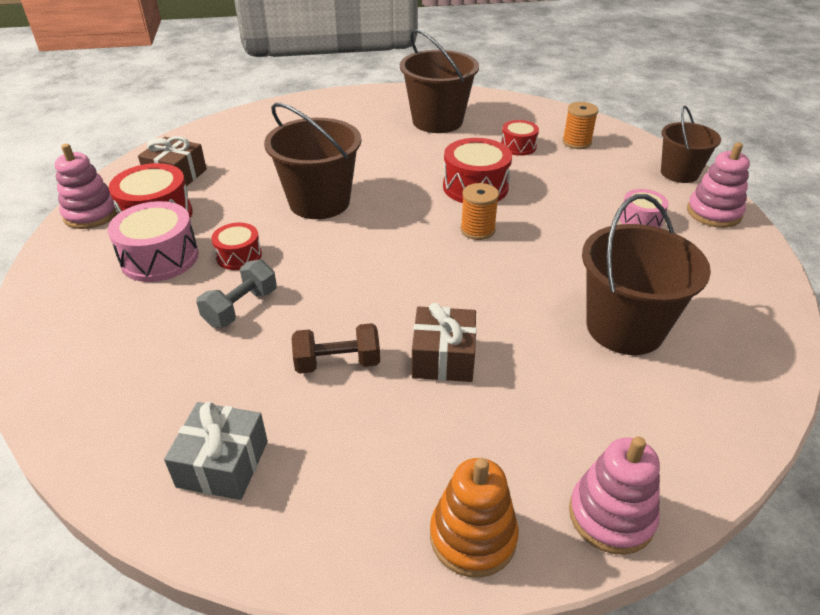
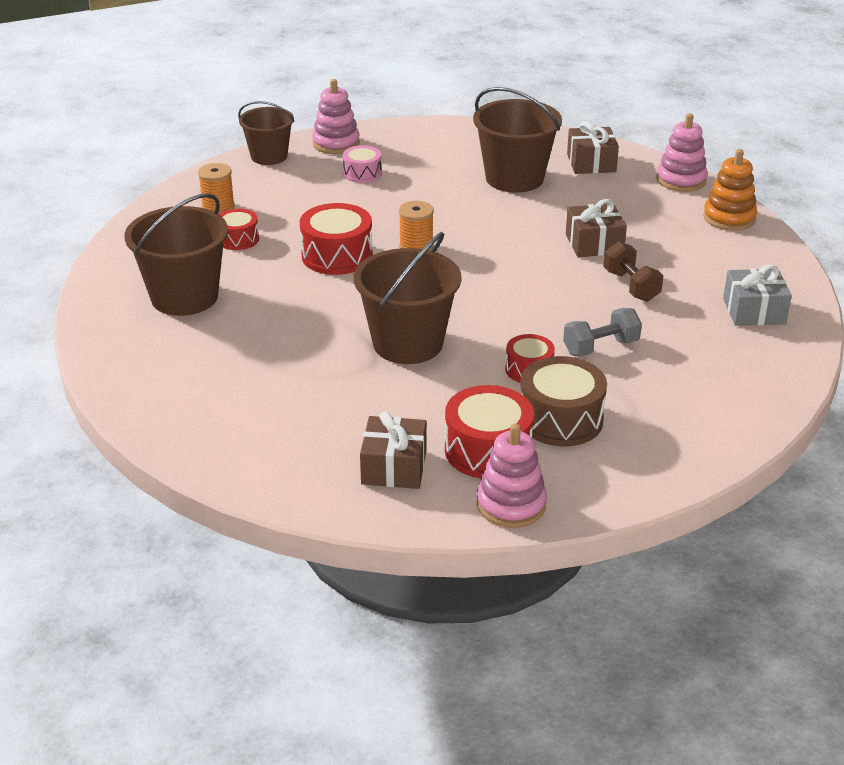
camera: 105 degrees left, 5 degrees down
pink drum [108,201,199,282] -> brown drum [520,356,607,446]
grey dumbbell [196,259,277,327] -> grey dumbbell turned 45 degrees counterclockwise [563,308,642,357]
none -> brown gift [567,121,619,174]

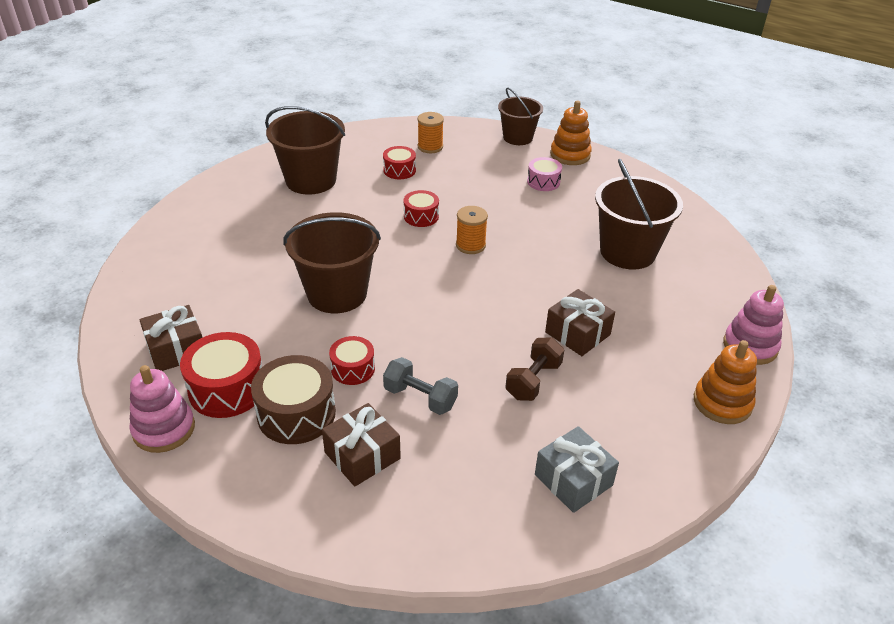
camera: 55 degrees right, 5 degrees up
red drum [300,203,373,275] -> red drum [403,190,439,227], size x0.60
pink stacking toy [312,79,360,154] -> orange stacking toy [550,101,592,165]
brown gift [567,121,619,174] -> brown gift moved to [322,403,401,487]

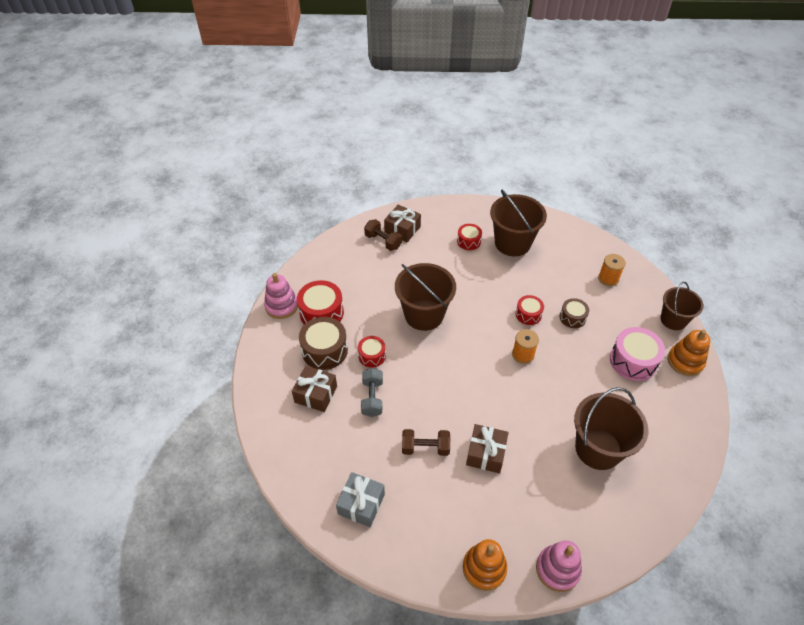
camera: 60 degrees right, 10 degrees up
brown gift [139,305,202,371] -> brown gift moved to [384,205,421,242]
red drum [383,146,416,179] -> red drum moved to [457,224,482,250]
pink drum [527,157,562,191] -> pink drum [610,327,665,381], size x1.68
none -> brown dumbbell [364,219,402,251]
none -> brown drum [560,298,589,328]

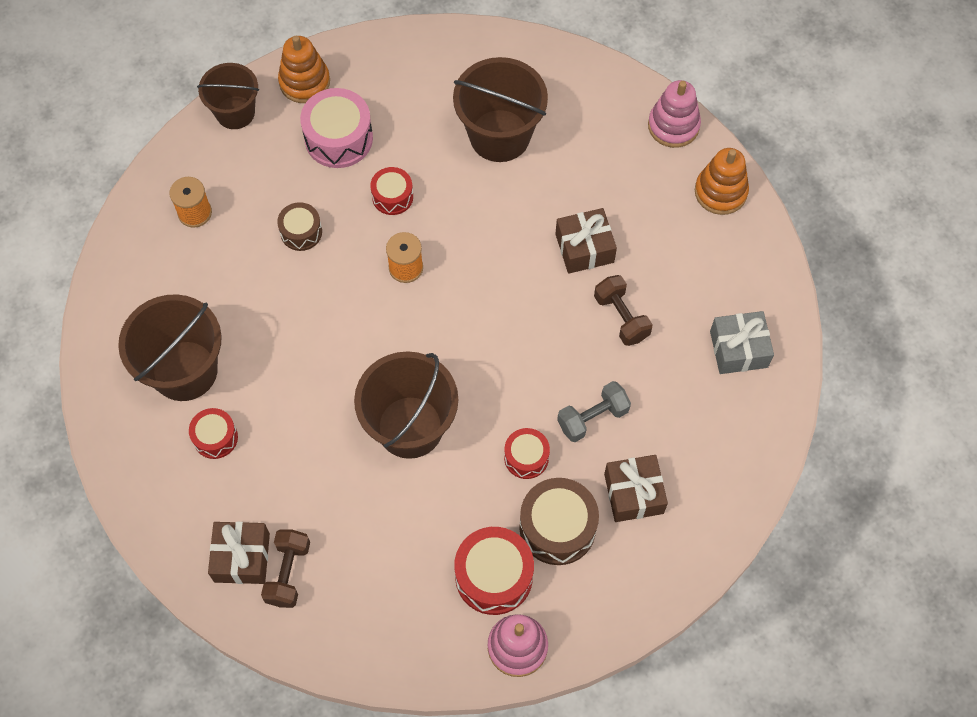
camera: 120 degrees left, 15 degrees up
red drum [515,295,544,325] -> red drum moved to [370,167,413,215]

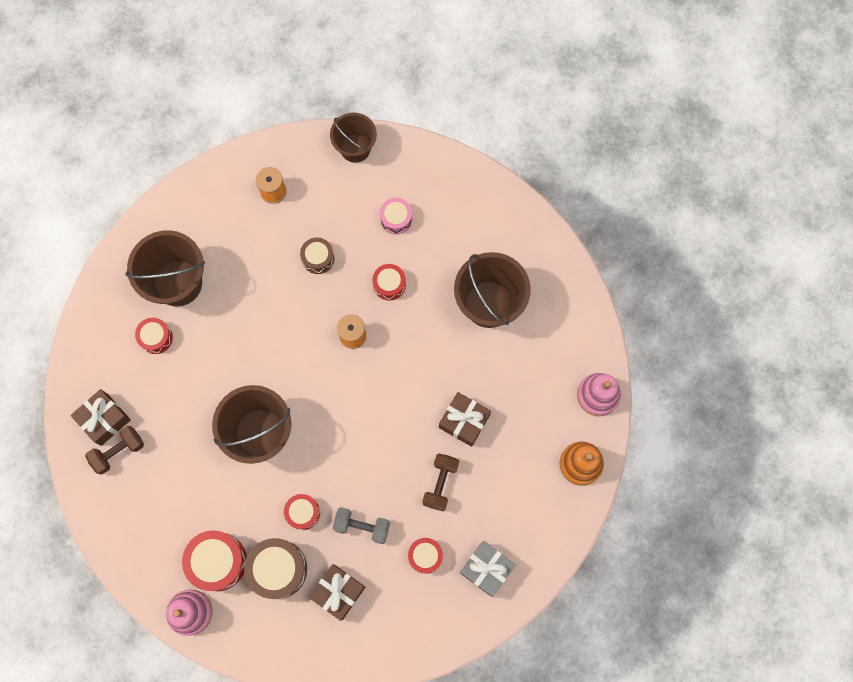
camera: 45 degrees right, 10 degrees up
orange stacking toy [278,36,330,103] -> none
pink drum [300,88,373,168] -> pink drum [380,198,412,234], size x0.60
none -> red drum [408,538,443,574]

